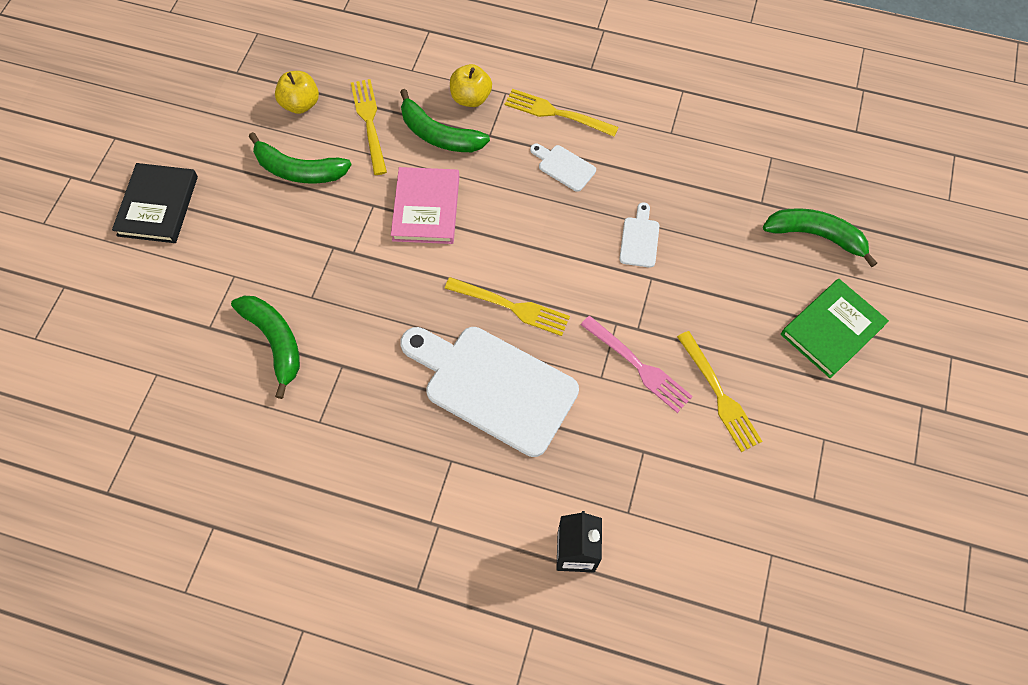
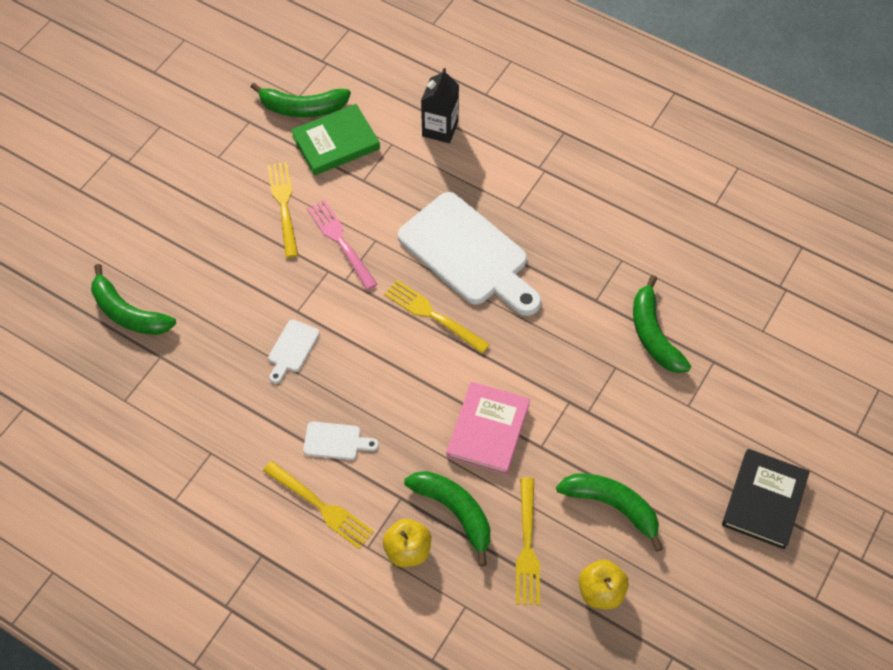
camera: 165 degrees left, 5 degrees down
white cutting board [530,144,596,192] -> white cutting board turned 45 degrees counterclockwise [303,422,379,460]
green book [781,279,889,378] -> green book moved to [291,104,380,176]
none -> green banana [251,83,351,117]

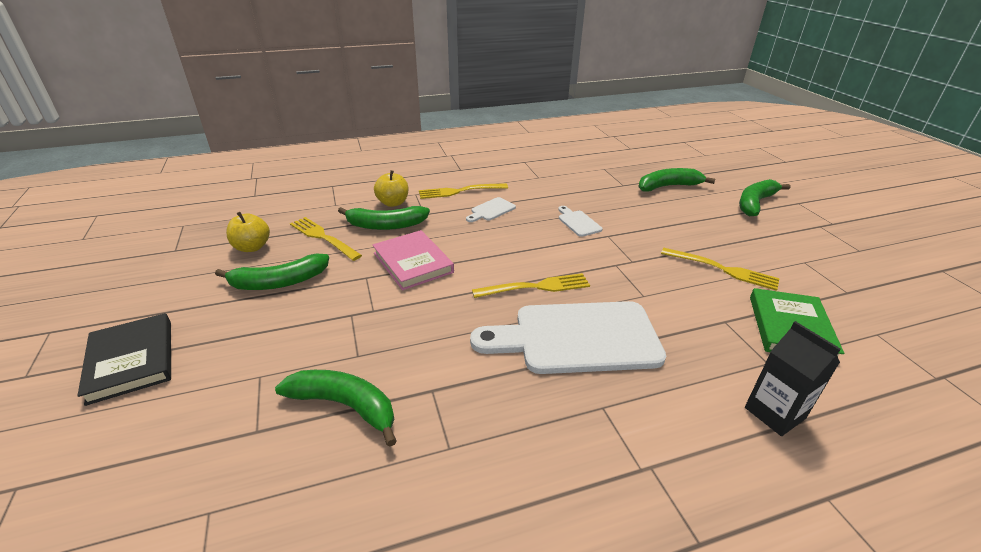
camera: 130 degrees right, 25 degrees down
green banana [251,83,351,117] -> green banana moved to [739,179,791,216]
pink fork [307,200,377,290] -> none

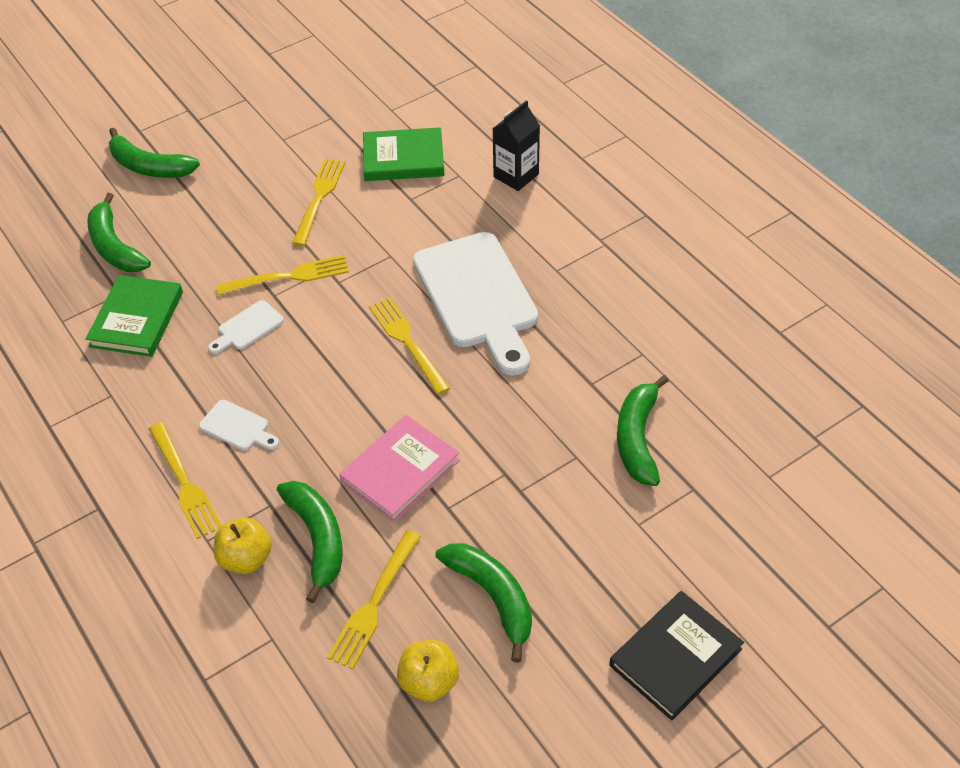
camera: 105 degrees left, 15 degrees up
none -> green book [86,275,183,357]
none -> yellow fork [216,255,349,295]

